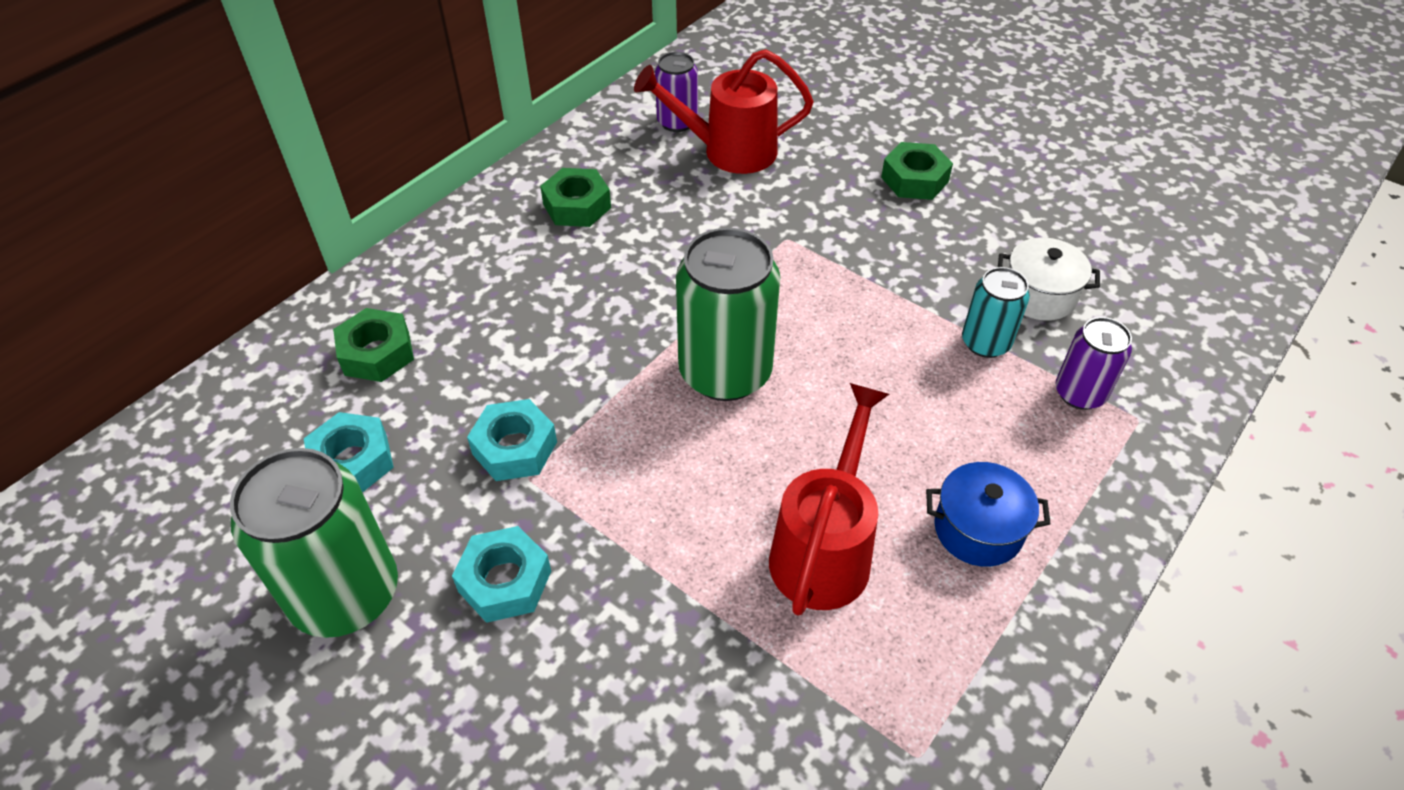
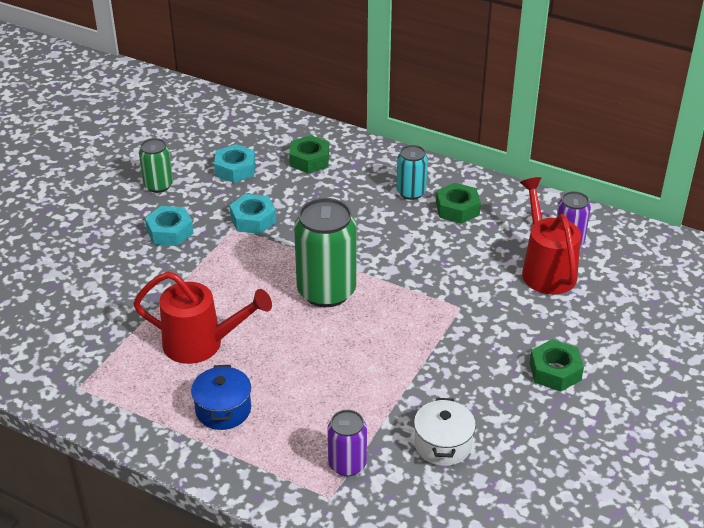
camera: 80 degrees right, 10 degrees down
green can [230,448,398,638] -> green can [139,138,173,193], size x0.55
turquoise can [962,267,1030,358] -> turquoise can moved to [396,145,428,200]

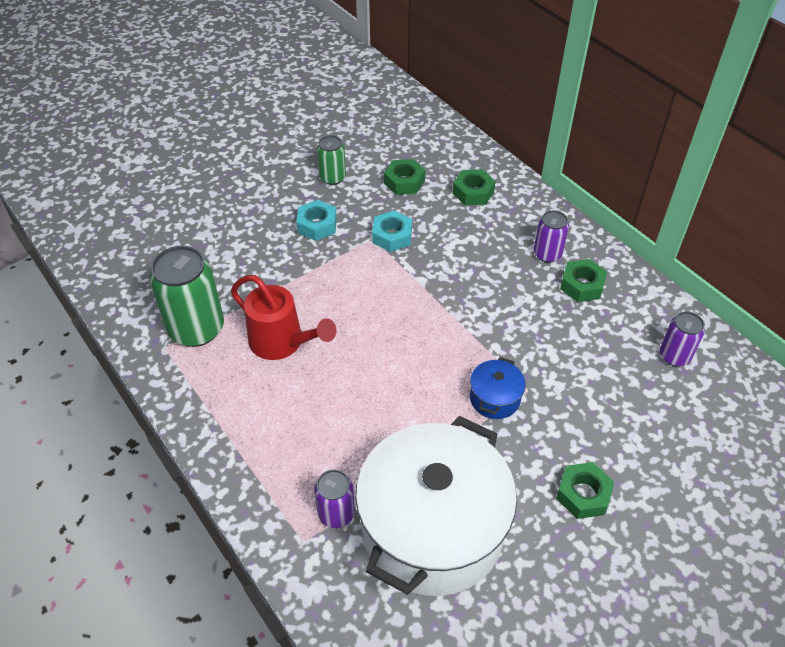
camera: 25 degrees right, 10 degrees up
blue pot [191,365,251,430] -> blue pot moved to [470,357,526,419]
turquoise nut [214,144,255,183] -> green nut [384,159,425,195]
green can [294,198,357,307] -> green can moved to [149,246,224,347]
turquoise can [396,145,428,200] -> purple can [534,210,569,263]
white pot [414,398,476,466] -> white pot [355,416,517,596], size x2.47
red watering can [520,177,581,295] -> none

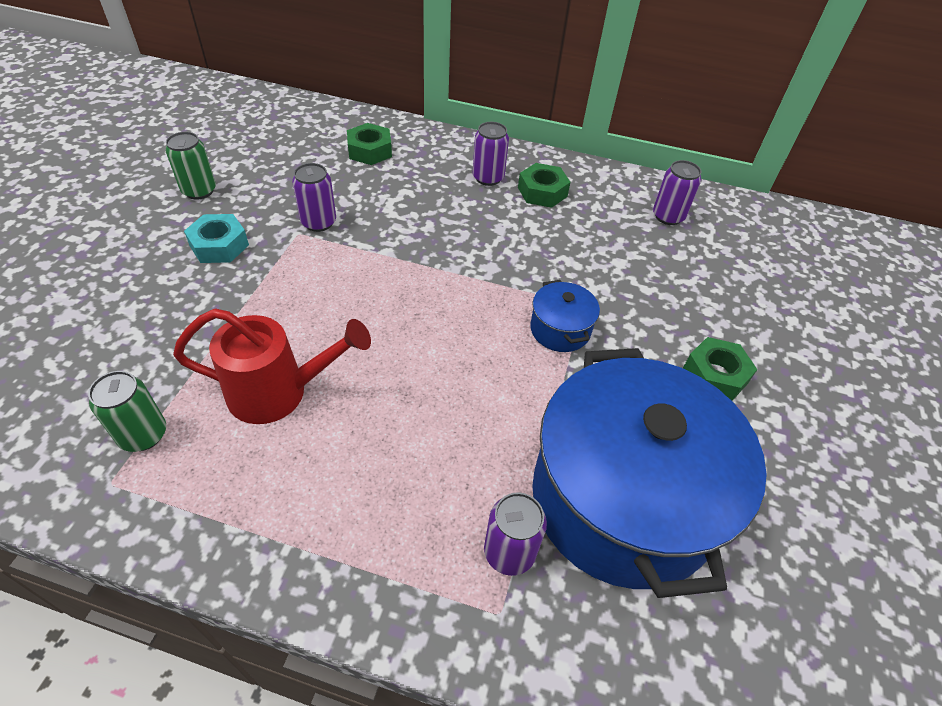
camera: 40 degrees left, 0 degrees up
green can [149,246,224,347] -> green can [88,371,166,452], size x0.55
white pot [355,416,517,596] -> blue pot [532,348,767,598]
turquoise nut [372,211,412,252] -> purple can [292,163,336,232]
green nut [384,159,425,195] -> none

